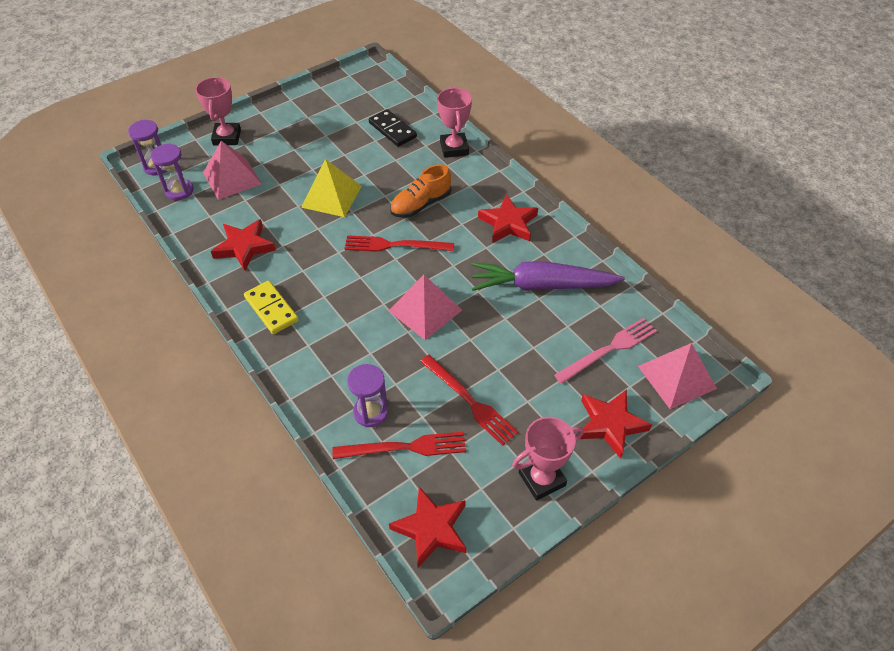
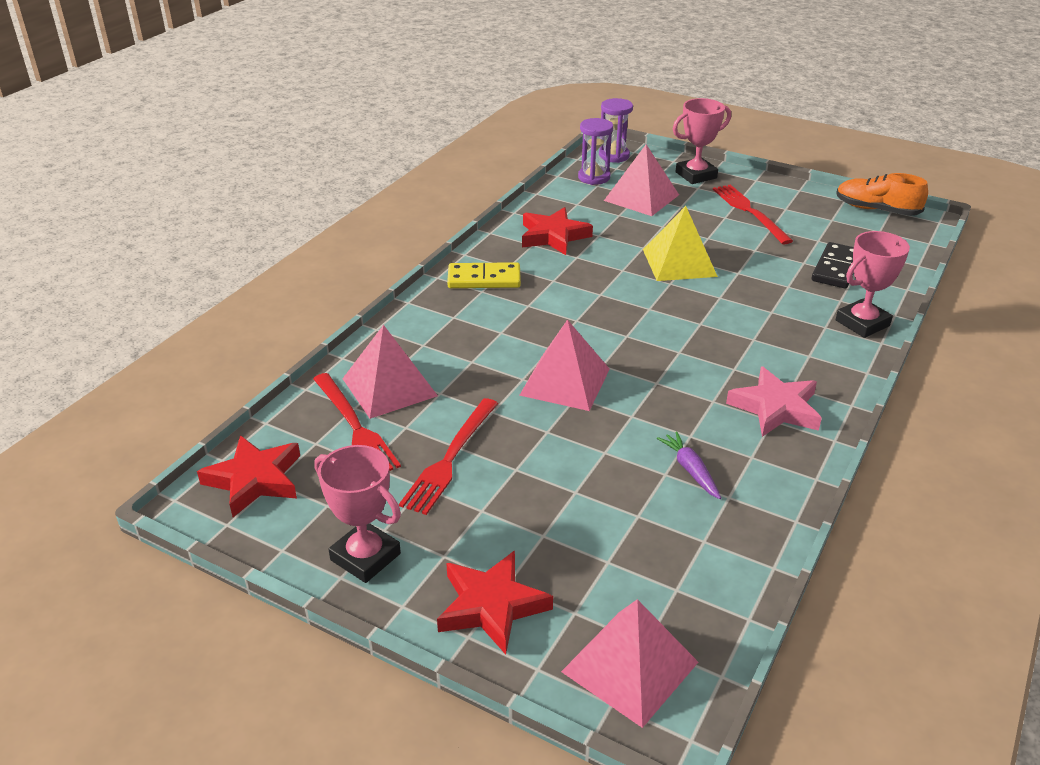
camera: 65 degrees right, 15 degrees down
yellow domino [244,281,299,334] -> yellow domino turned 60 degrees clockwise [447,262,521,288]
red fork [344,235,454,252] -> red fork moved to [713,185,793,244]
purple hourglass [347,364,388,427] -> pink pyramid [342,325,438,419]
orange shoe [390,164,451,218] -> orange shoe moved to [836,173,928,216]
purple carrot [472,262,625,291] -> purple carrot [657,431,721,499], size x0.43
red star [478,194,538,243] -> pink star [726,366,822,437]
pink fork [554,318,657,384] -> none

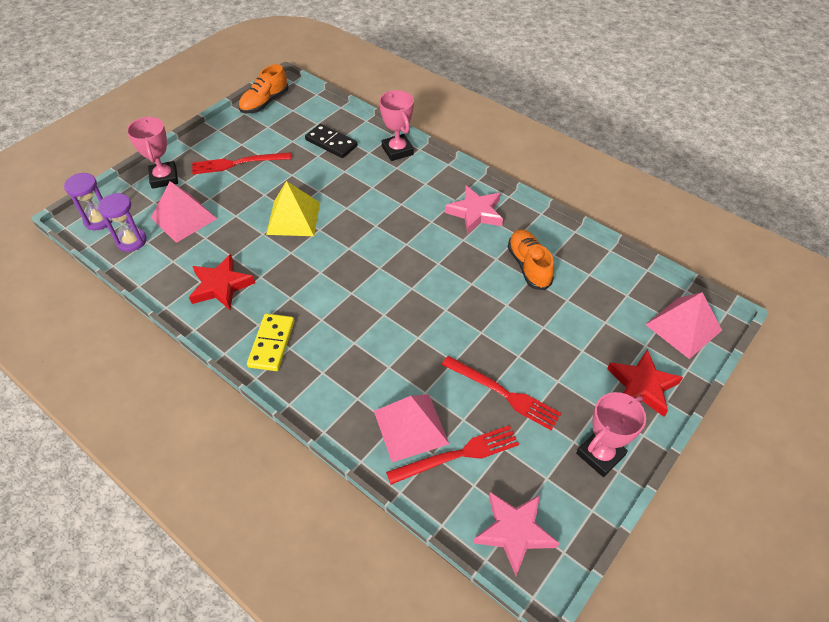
camera: 80 degrees left, 15 degrees up
red star [197,435,300,517] -> pink star [473,492,559,576]
pink pyramid [519,320,610,411] -> none
purple carrot [657,431,721,499] -> orange shoe [508,230,554,290]

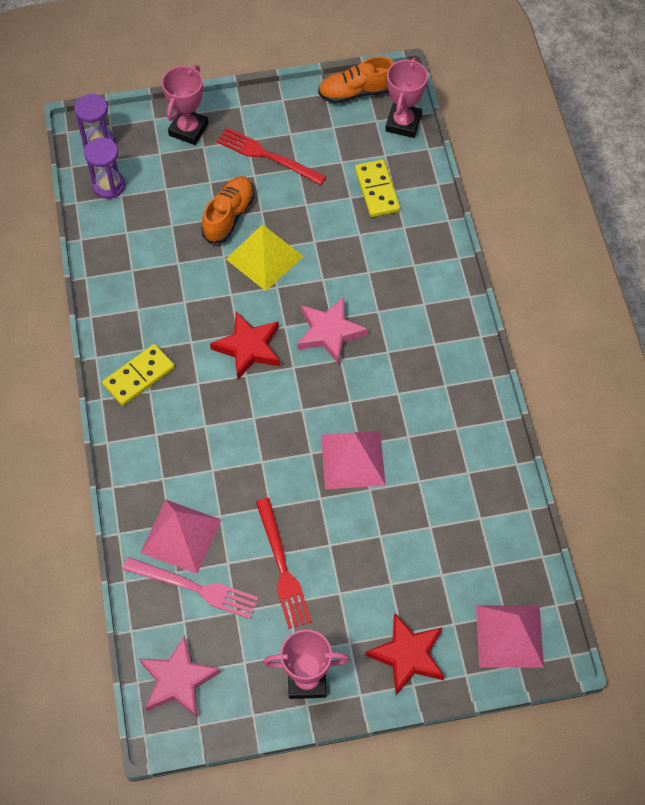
camera: 40 degrees right, 10 degrees up
pink pyramid [151,181,217,243] -> pink pyramid moved to [321,431,386,489]
red star [189,254,255,310] -> red star moved to [210,312,280,379]
black domino [305,124,358,158] -> yellow domino [355,159,400,217]
pink trophy [379,90,414,161] -> pink trophy moved to [385,58,428,138]
red fork [386,425,519,485] -> pink fork [122,557,259,619]
pink star [445,186,503,234] -> pink star moved to [297,297,368,365]
orange shoe [508,230,554,290] -> orange shoe moved to [201,176,254,244]

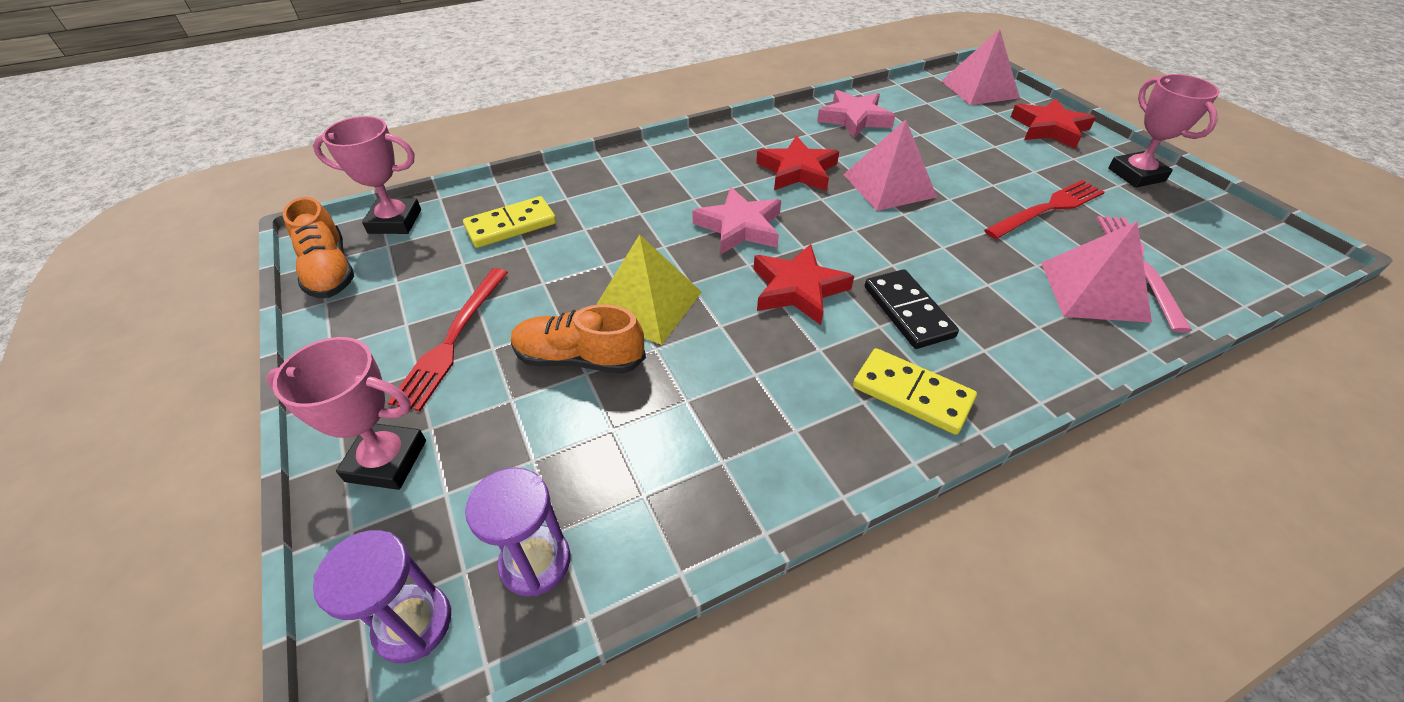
camera: 105 degrees left, 15 degrees down
pink star [139,635,221,717] -> pink star moved to [817,90,895,138]
none -> red star [756,136,839,191]
none -> black domino [865,269,959,349]

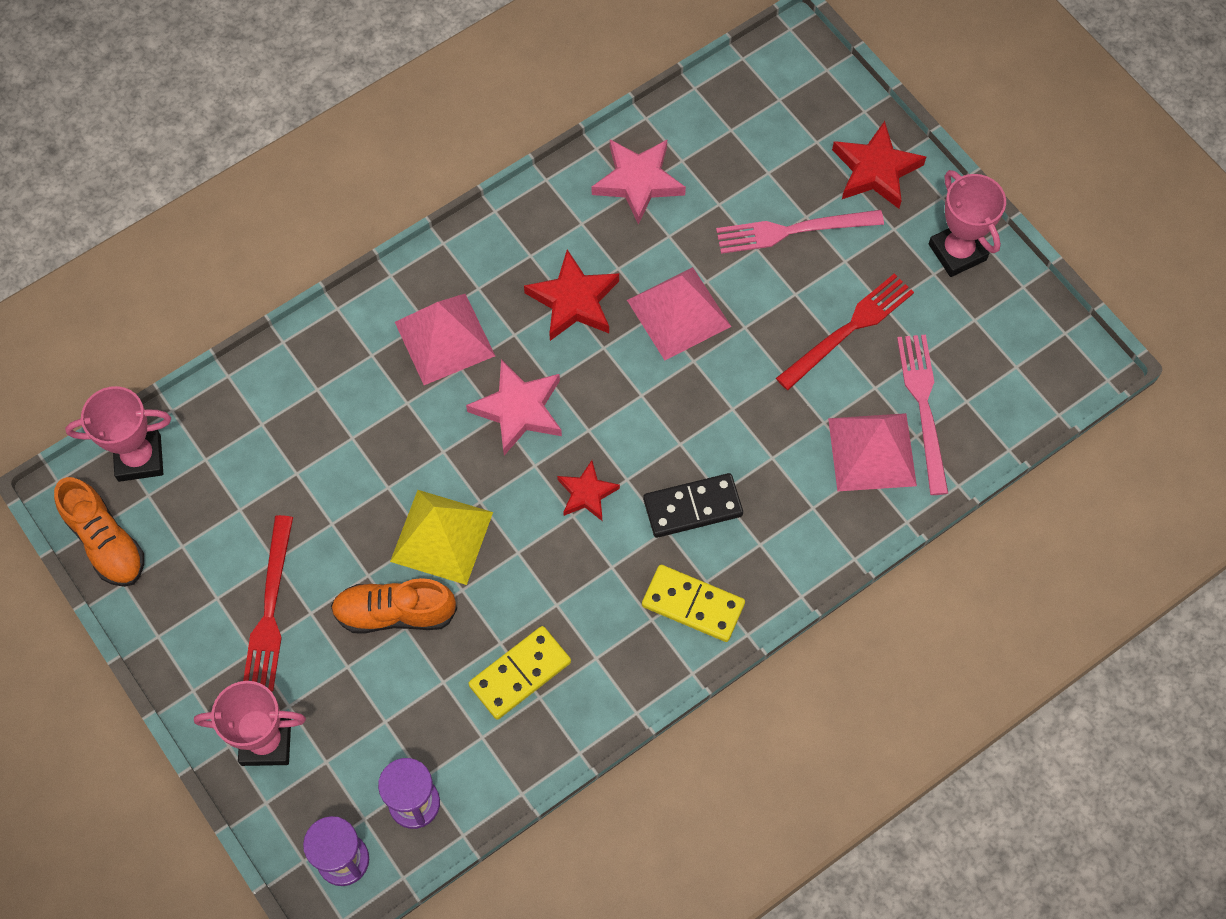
camera: 10 degrees left, 20 degrees up
yellow domino [463,196,556,248] -> yellow domino moved to [468,626,571,719]
red star [754,244,854,325] -> red star [557,460,620,521], size x0.63
black domino [865,269,959,349] -> black domino turned 75 degrees counterclockwise [643,473,743,538]
pink pyramid [942,29,1020,105] -> pink pyramid moved to [395,294,495,385]
none -> pink fork [716,210,884,254]

